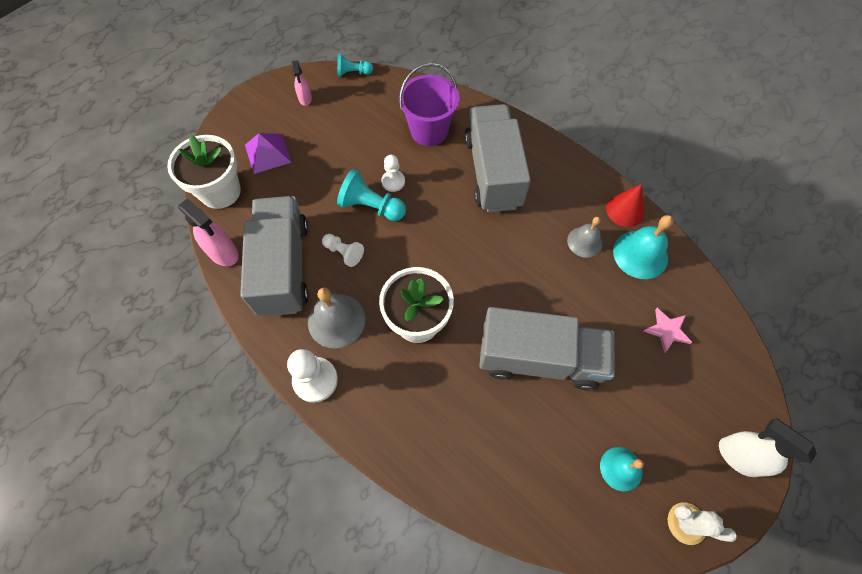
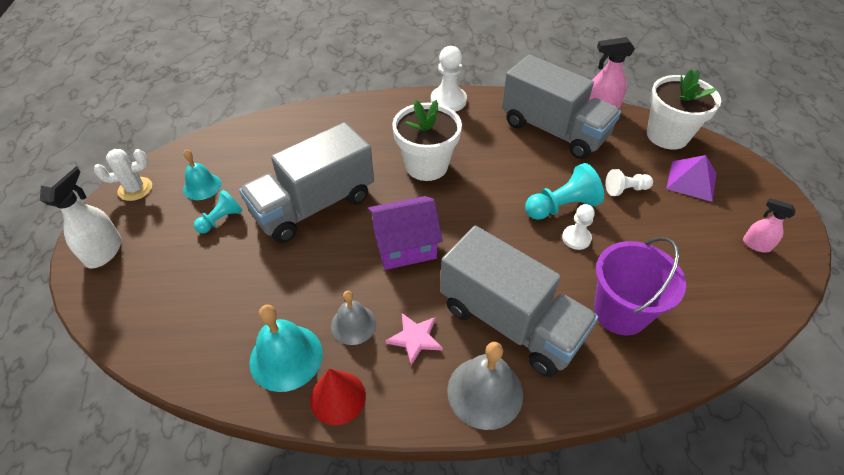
camera: 135 degrees right, 15 degrees down
grey bell [308,288,365,348] -> grey bell moved to [447,342,523,430]
white pawn [322,234,364,267] -> white pawn moved to [605,169,653,196]
turquoise pawn [337,53,373,77] -> turquoise pawn moved to [194,190,243,233]
pink star [644,308,692,353] -> pink star moved to [386,313,443,365]
white spray bottle [719,418,817,477] -> white spray bottle turned 75 degrees counterclockwise [40,164,122,269]
none -> purple house [368,196,443,270]

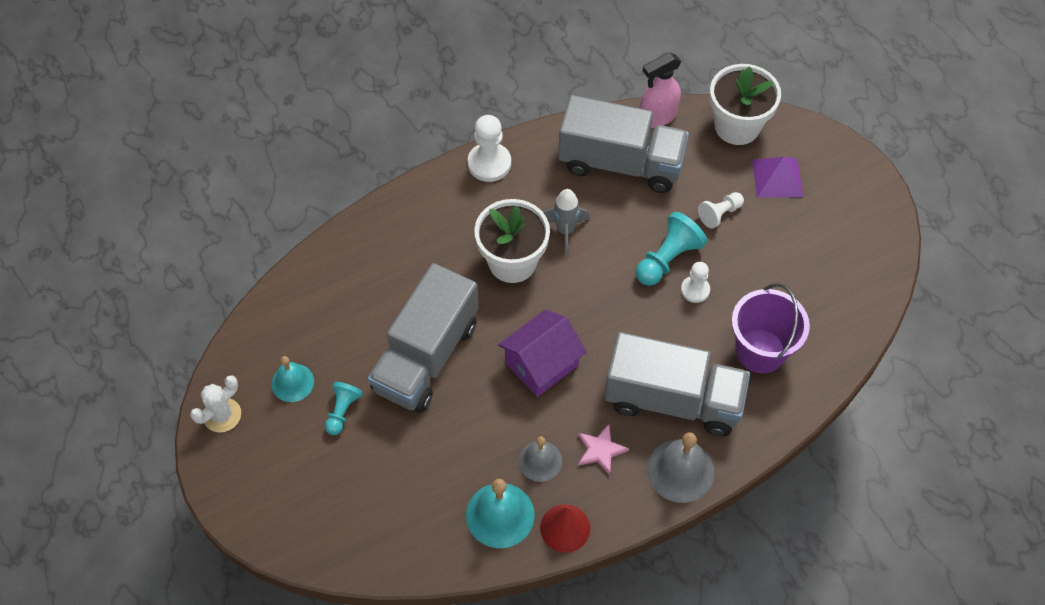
camera: 25 degrees left, 10 degrees up
white spray bottle [40,164,122,269] -> none
pink spray bottle [743,198,796,252] -> none
none -> grey rocket [543,189,590,255]

